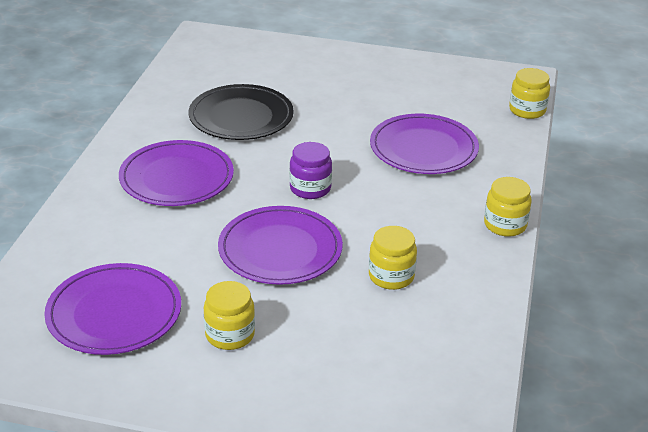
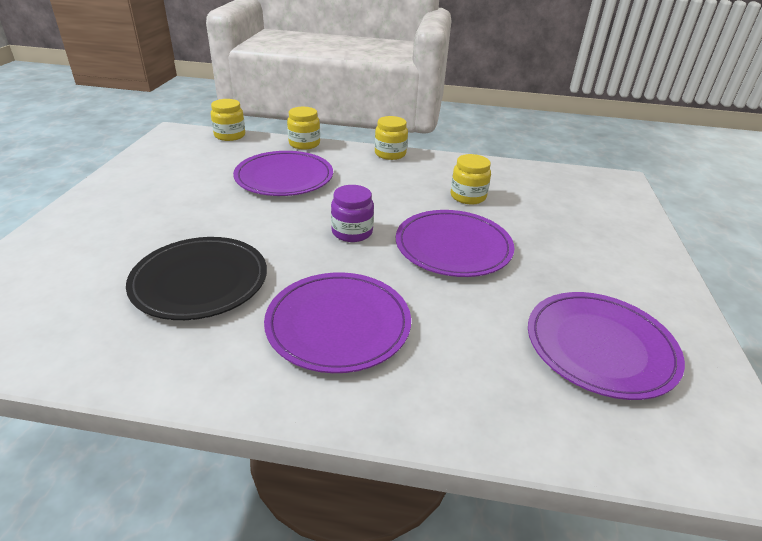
camera: 95 degrees left, 0 degrees up
yellow jar [204,281,255,350] -> yellow jar moved to [287,107,320,150]

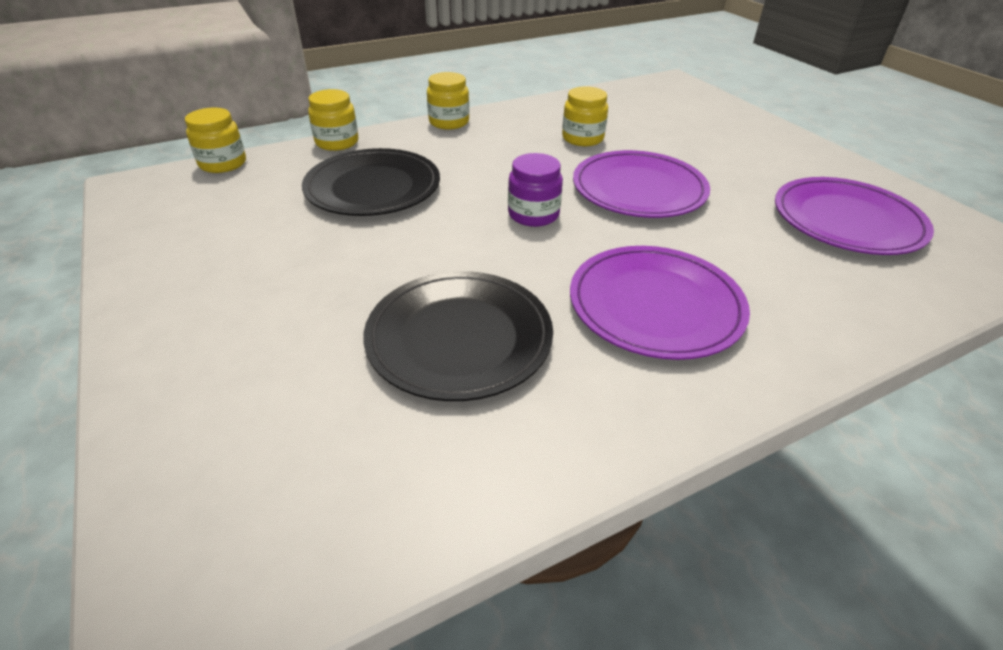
camera: 35 degrees left, 5 degrees up
purple plate [233,151,333,196] -> black plate [302,148,440,216]

